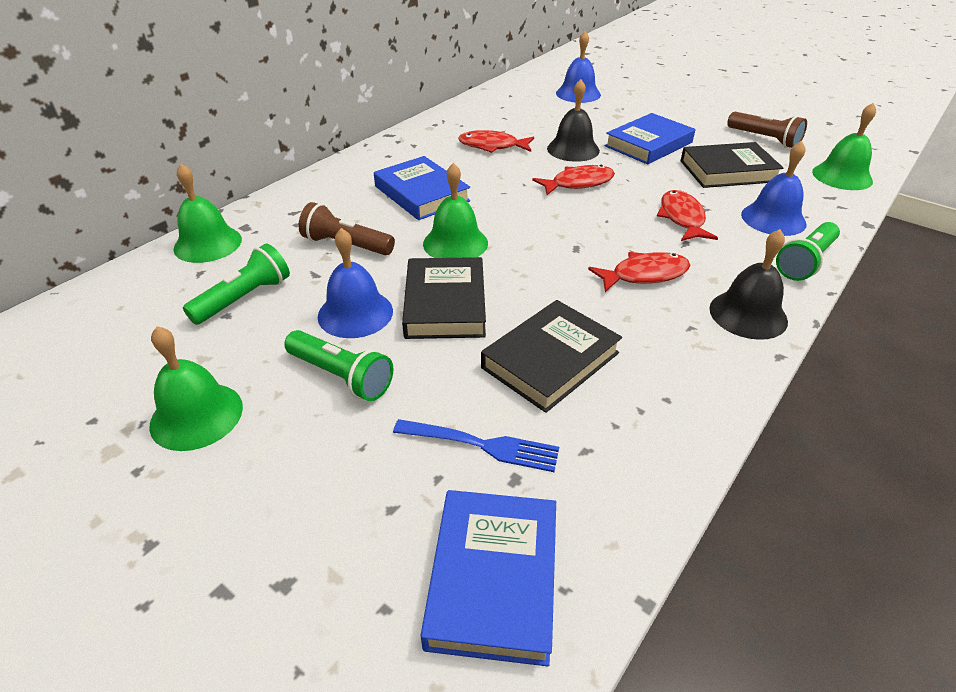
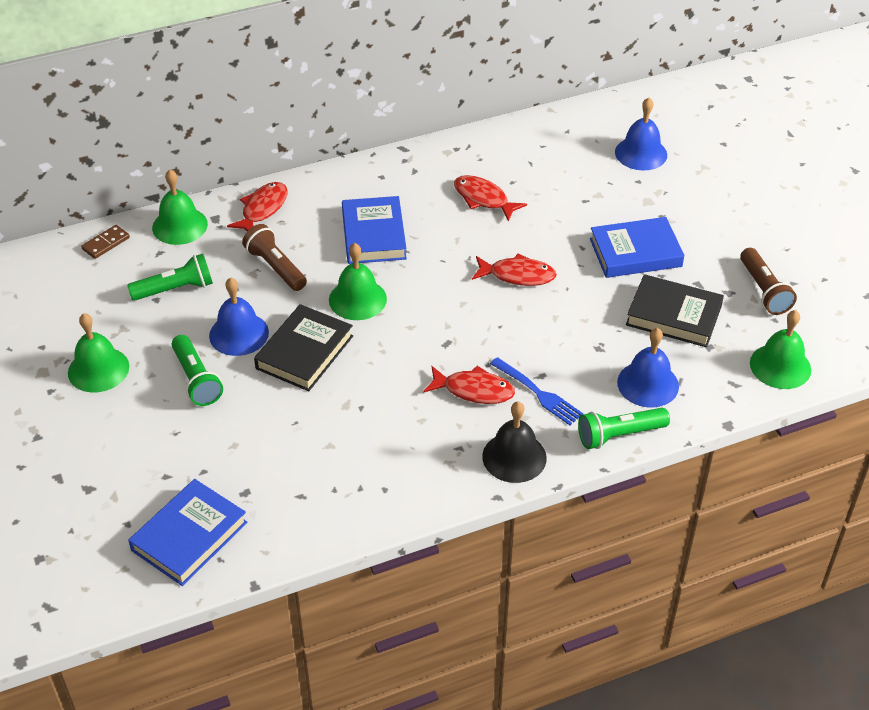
camera: 30 degrees right, 5 degrees up
blue fork [393,419,559,472] -> blue fork moved to [490,357,583,425]
black book [481,300,622,413] -> none
black bell [547,79,600,162] -> none
red fish [657,190,718,241] -> red fish moved to [227,182,288,231]
none -> brown domino [81,225,130,259]

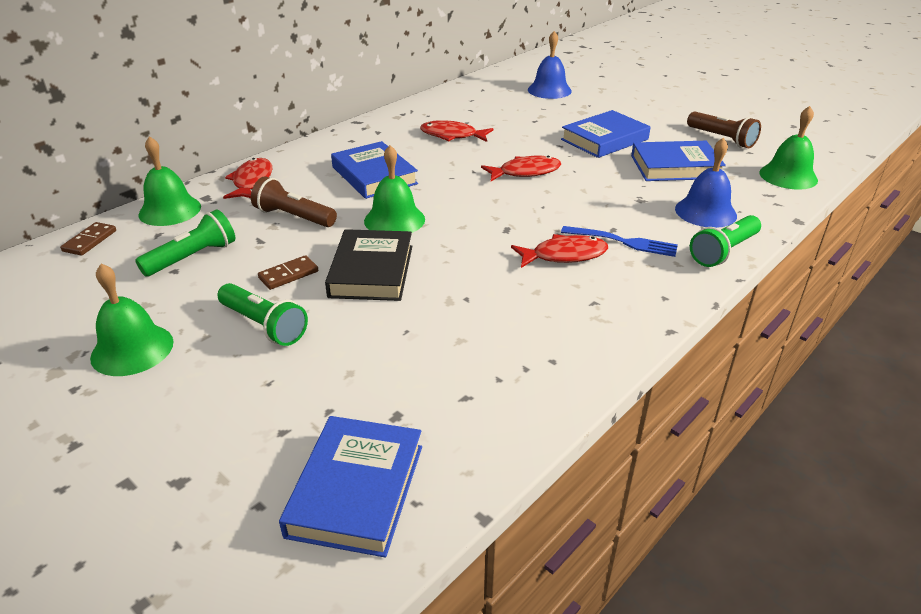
camera: 25 degrees left, 10 degrees down
blue bell [209,277,269,356] -> brown domino [258,255,318,290]
black bell [482,402,547,483] -> none
black book [626,274,724,347] -> blue book [631,141,726,181]

